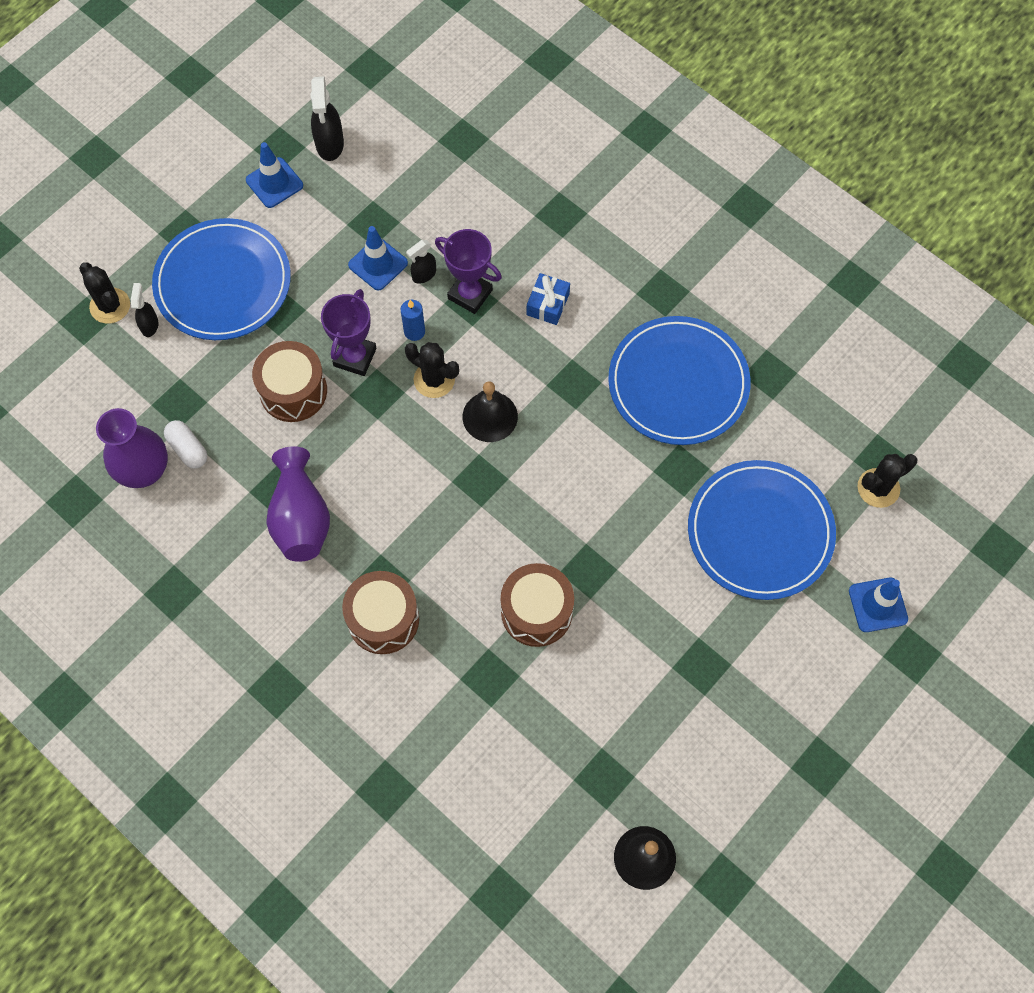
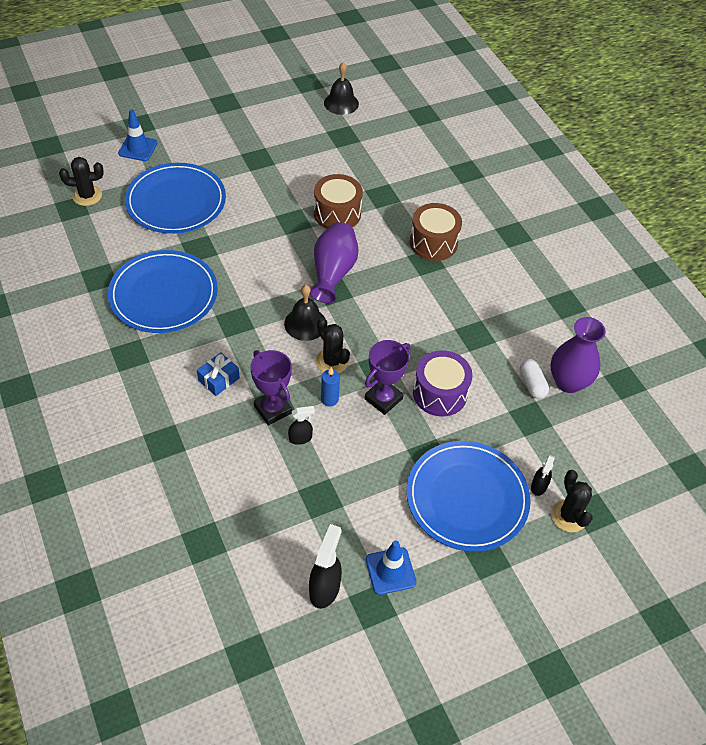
camera: 160 degrees left, 15 degrees down
brown drum [252,341,327,422] -> purple drum [413,350,473,416]
purple vase [266,446,330,562] -> purple vase moved to [310,222,358,303]
blue traffic cone [348,226,408,291] -> none

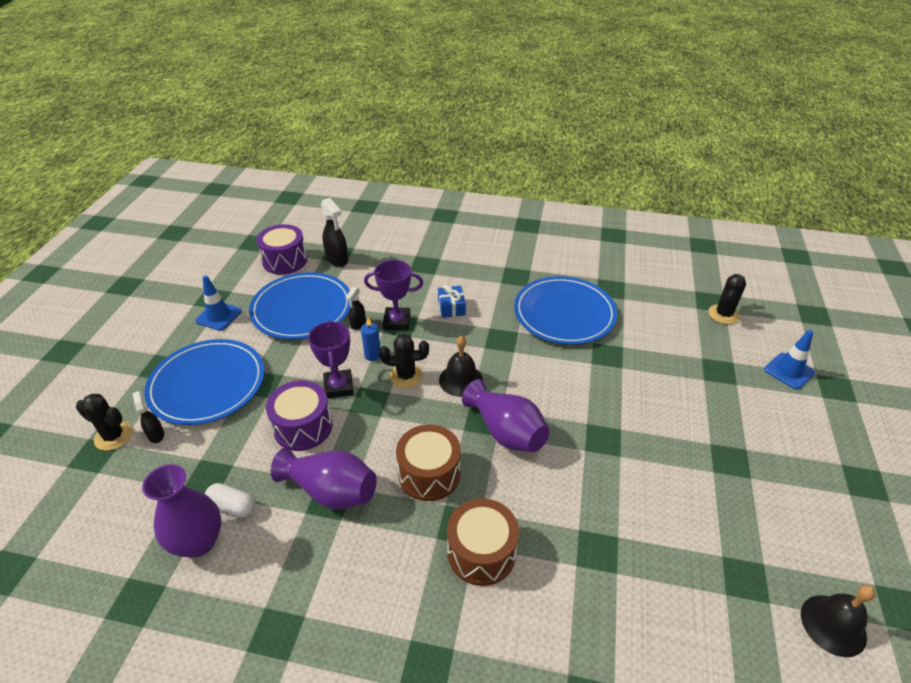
camera: 130 degrees right, 10 degrees down
blue plate [125,163,226,234] -> blue plate moved to [249,272,350,339]
black spray bottle [309,524,342,609] -> black spray bottle moved to [321,198,348,267]
brown drum [314,174,363,229] -> brown drum moved to [396,425,461,501]
none -> purple drum [256,224,307,275]
none -> purple vase [271,448,377,510]

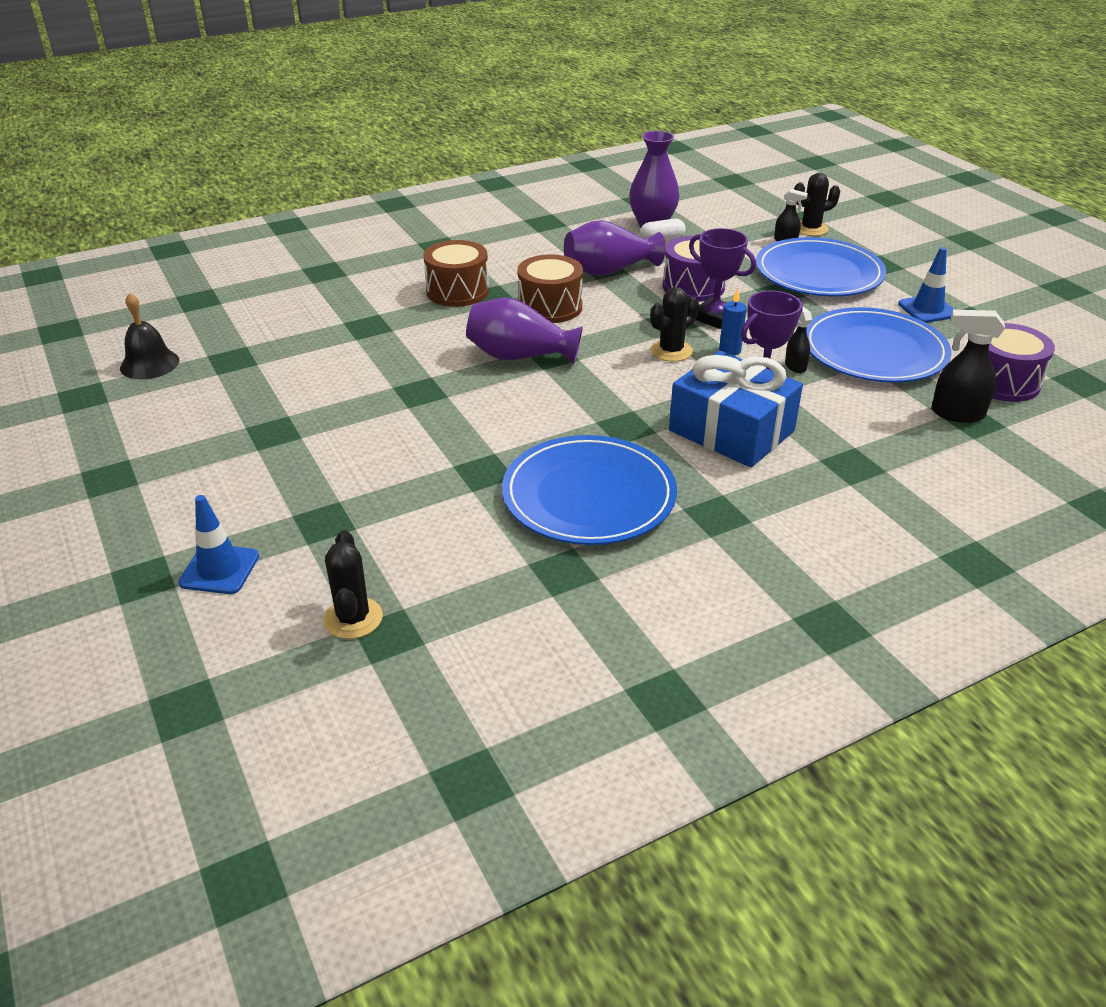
camera: 140 degrees right, 5 degrees down
blue gift [438,285,466,318] -> blue gift [669,350,803,467], size x2.19
black bell [439,336,483,397] -> none

